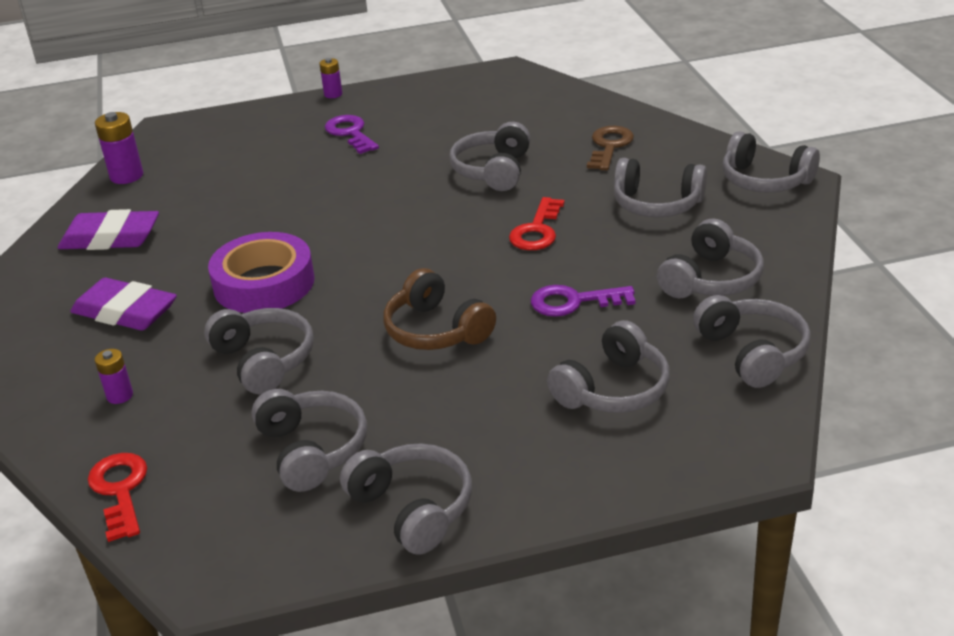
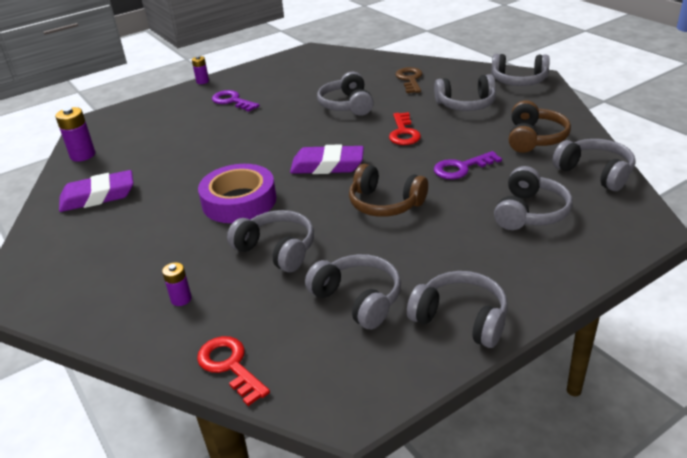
camera: 20 degrees left, 0 degrees up
purple eraser [70,278,177,331] -> purple eraser moved to [290,144,364,174]
grey headphones [657,218,764,298] -> brown headphones [509,100,571,153]

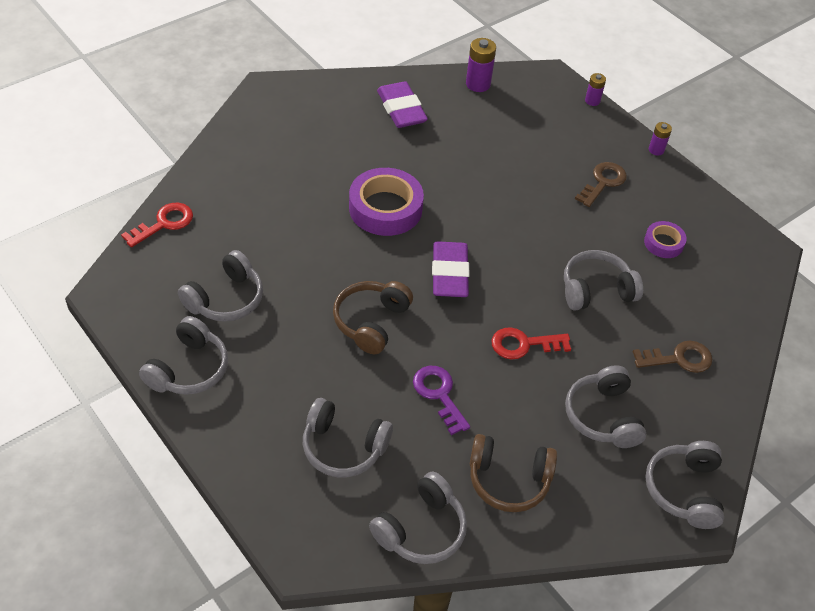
camera: 80 degrees right, 15 degrees up
purple battery [162,262,192,306] -> purple battery moved to [585,73,606,106]
purple key [212,90,260,112] -> brown key [575,162,627,207]
grey headphones [227,210,314,272] -> none
none -> purple tape [644,221,687,258]

